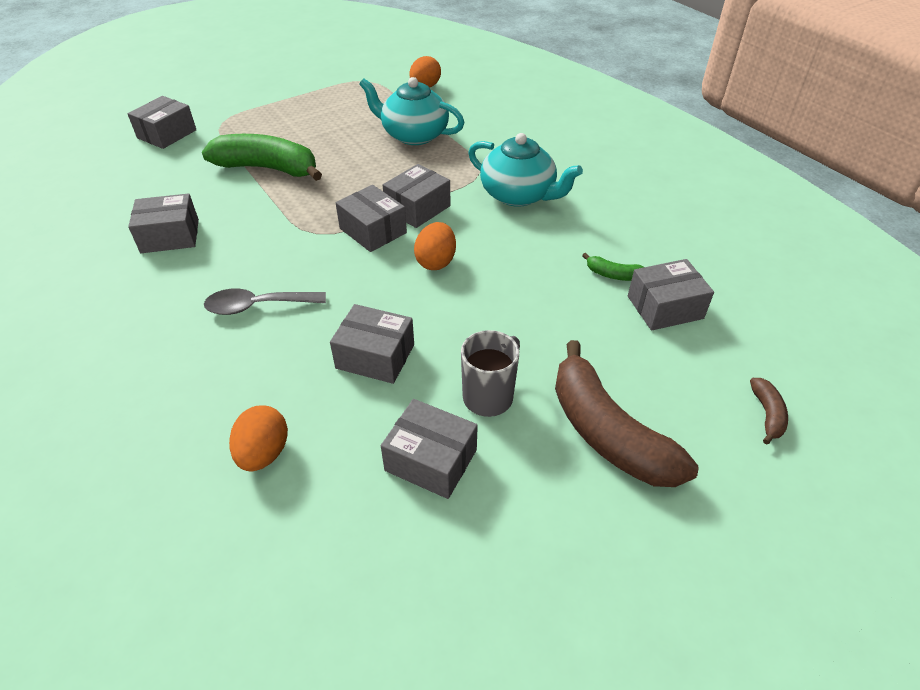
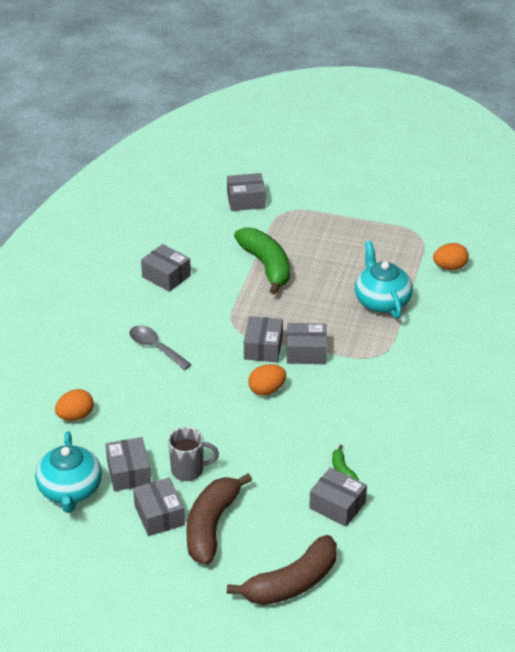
camera: 50 degrees right, 5 degrees down
grey box [330,304,414,384] -> grey box moved to [133,478,185,536]
turquoise teapot [468,133,583,207] -> turquoise teapot moved to [35,431,102,513]
brown banana [750,378,788,445] -> brown banana [227,535,337,605], size x2.31

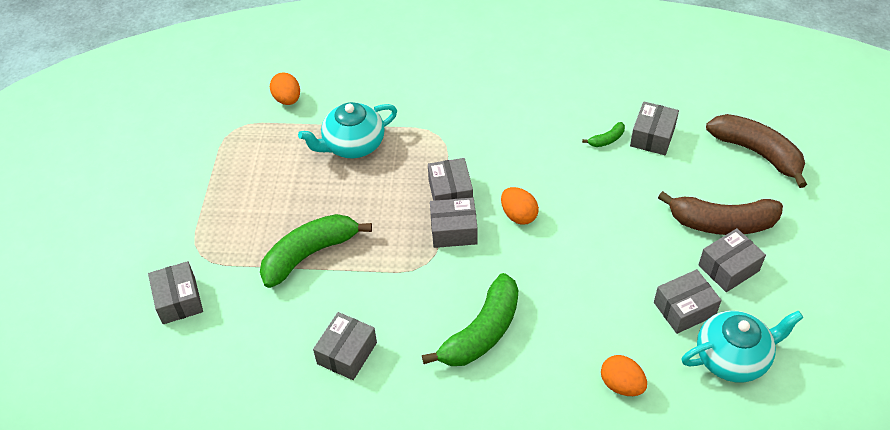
camera: 100 degrees left, 10 degrees up
grey spoon [129,325,192,370] -> green banana [422,273,518,366]
grey mug [168,427,219,481] -> none

